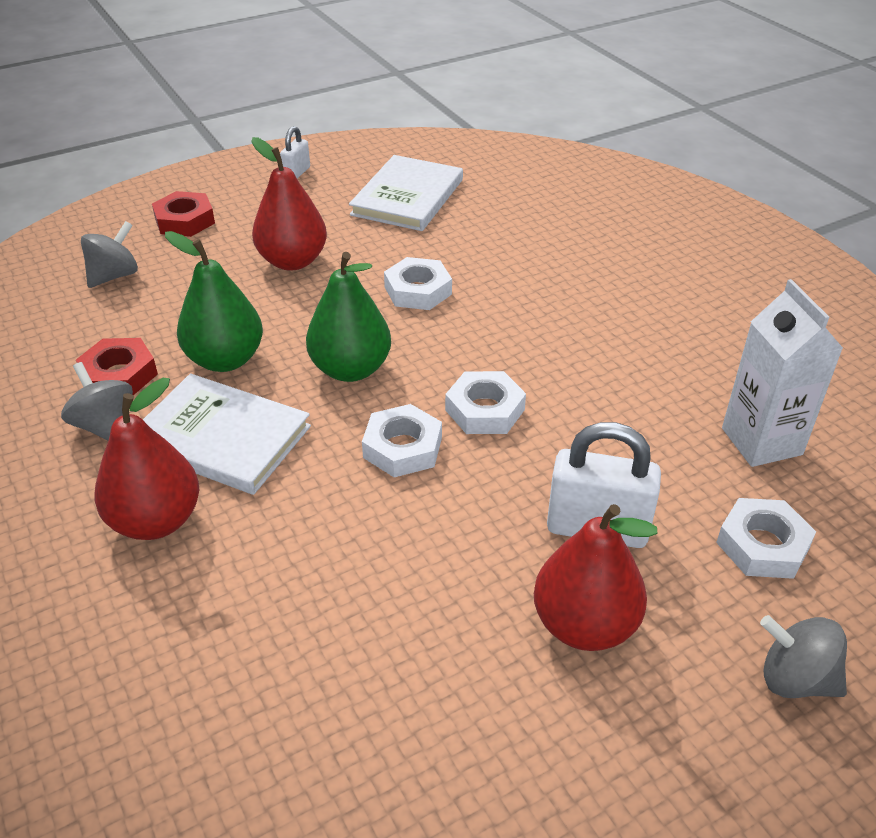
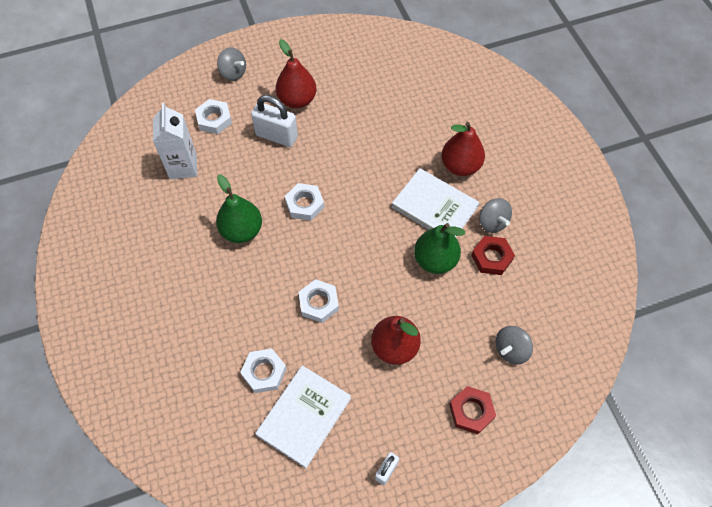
camera: 170 degrees left, 20 degrees up
green pear [306,252,391,382] -> green pear moved to [216,175,262,243]
white nut [362,404,442,477] -> white nut moved to [240,348,287,393]

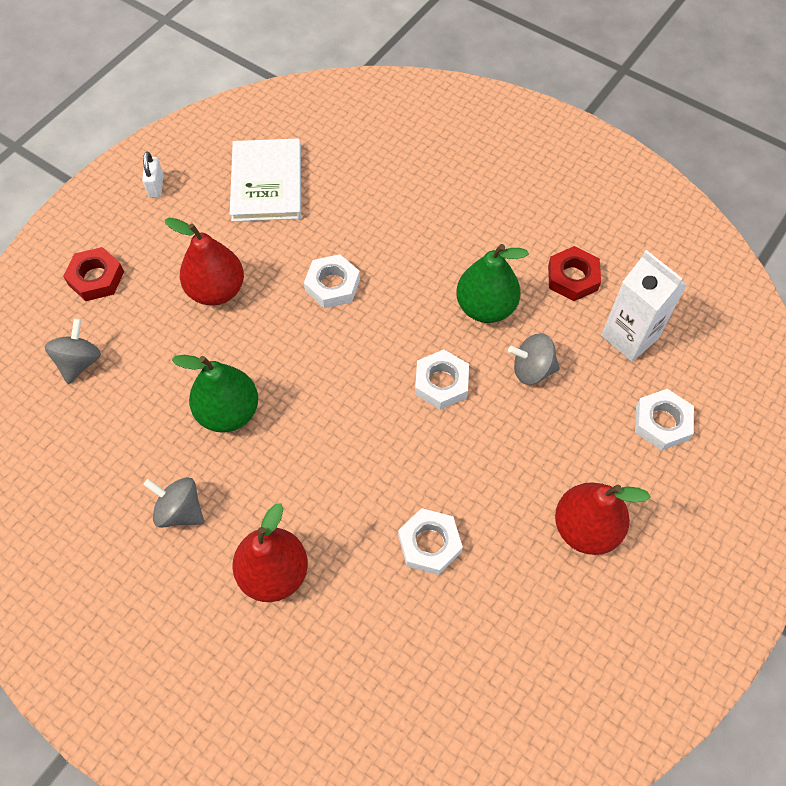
camera: 145 degrees right, 0 degrees up
grey spinning top [217,47,246,81] -> grey spinning top moved to [508,333,560,385]
white nut [240,348,287,393] -> white nut moved to [398,508,463,575]
white padlock [251,95,298,147] -> none
white book [392,168,479,237] -> none
red nut [471,236,515,275] -> red nut moved to [548,246,601,301]

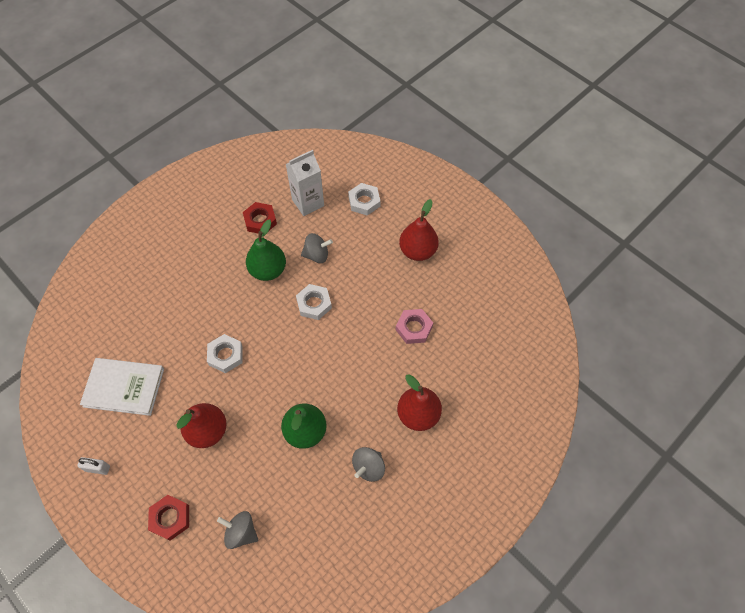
camera: 80 degrees left, 0 degrees up
white nut [398,508,463,575] -> pink nut [396,309,433,344]
grey spinning top [508,333,560,385] -> grey spinning top turned 105 degrees counterclockwise [301,233,333,263]

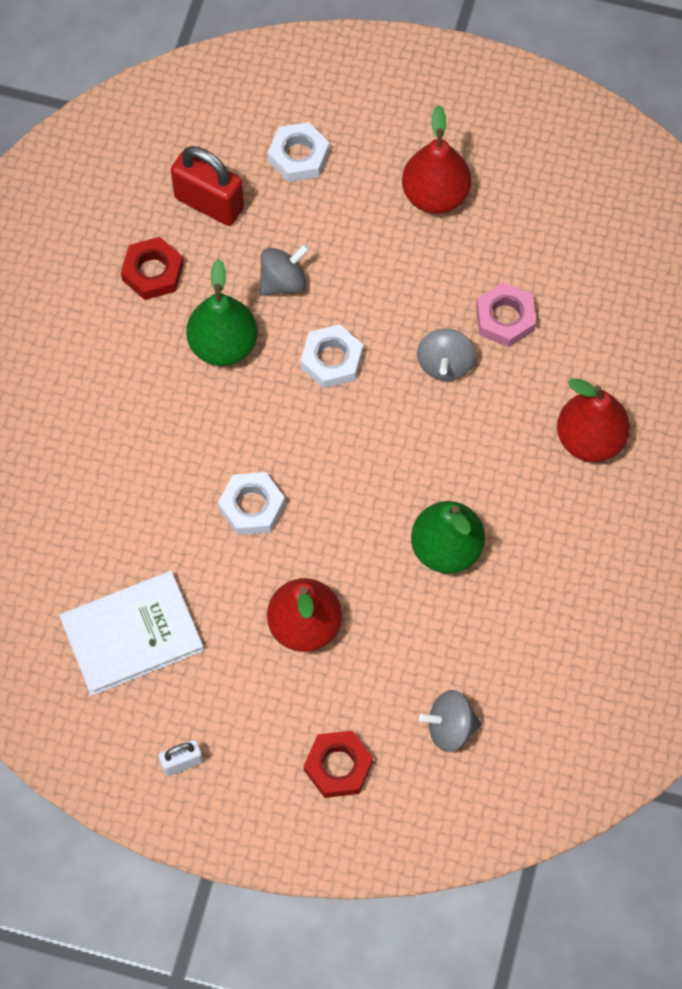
camera: 30 degrees left, 5 degrees up
white carton [286,150,324,216] -> red padlock [171,146,244,226]
grey spinning top [352,447,385,482] -> grey spinning top moved to [417,328,475,381]

